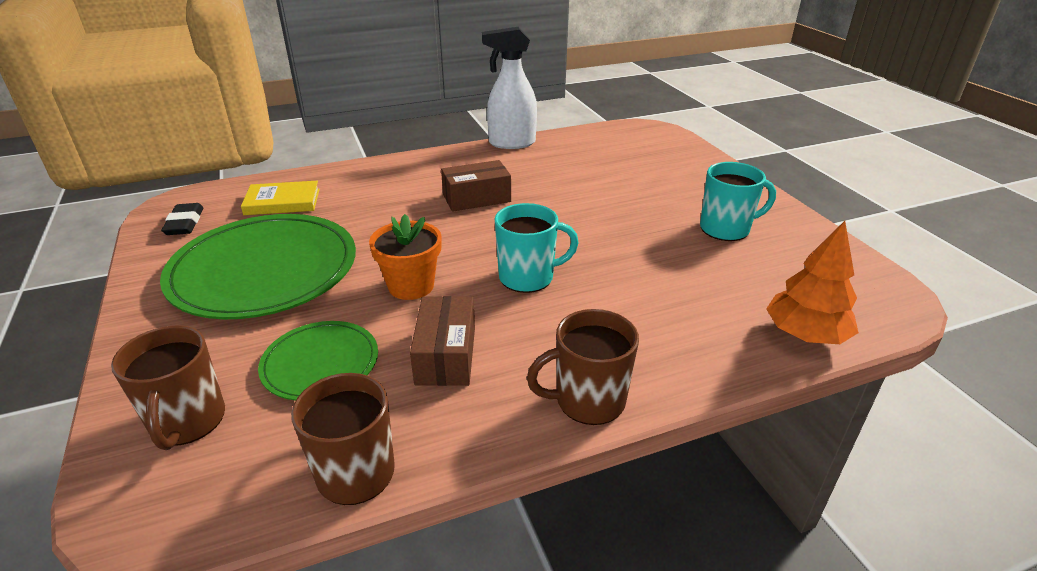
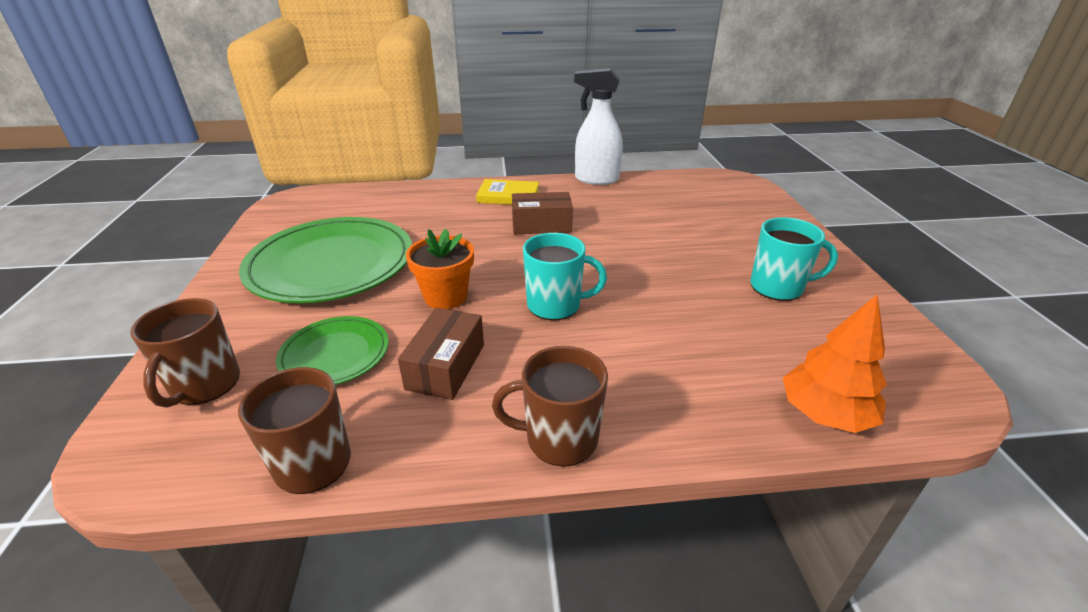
camera: 15 degrees right, 0 degrees up
black eraser [161,203,203,235] -> none
yellow book [241,181,320,215] -> yellow book moved to [476,179,539,205]

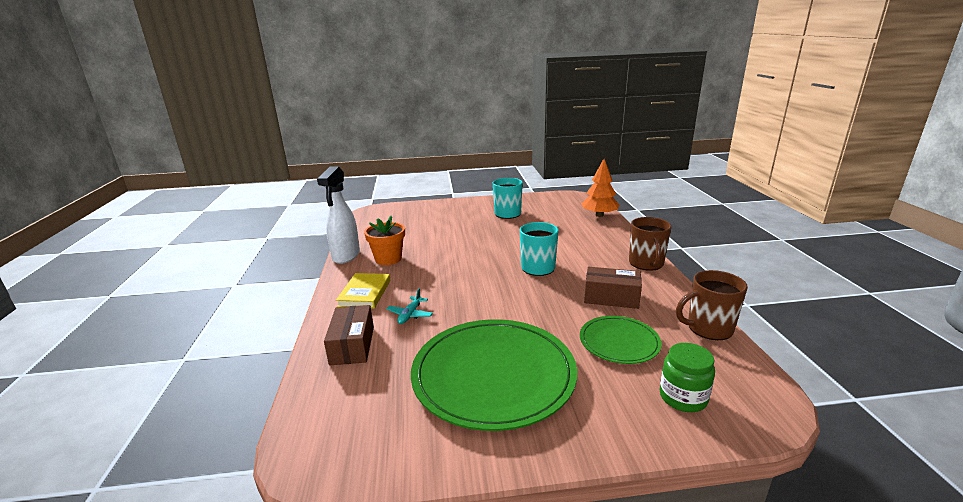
camera: 90 degrees left, 10 degrees down
brown mug [130,298,240,408] -> green jar [659,343,715,412]
orange flower pot [406,229,474,309] -> orange flower pot moved to [364,216,405,265]
brown box [512,192,573,234] -> brown box moved to [324,305,374,365]
none -> turquoise plane [387,288,433,324]

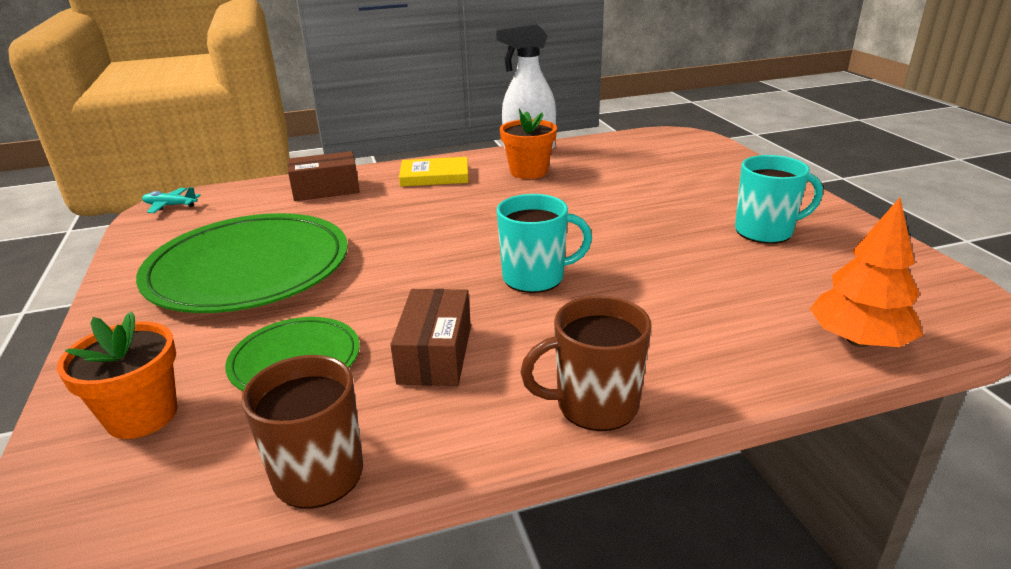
camera: 80 degrees right, 5 degrees up
turquoise plane [387,288,433,324] -> turquoise plane moved to [142,187,201,213]
green jar [659,343,715,412] -> orange flower pot [57,311,177,439]

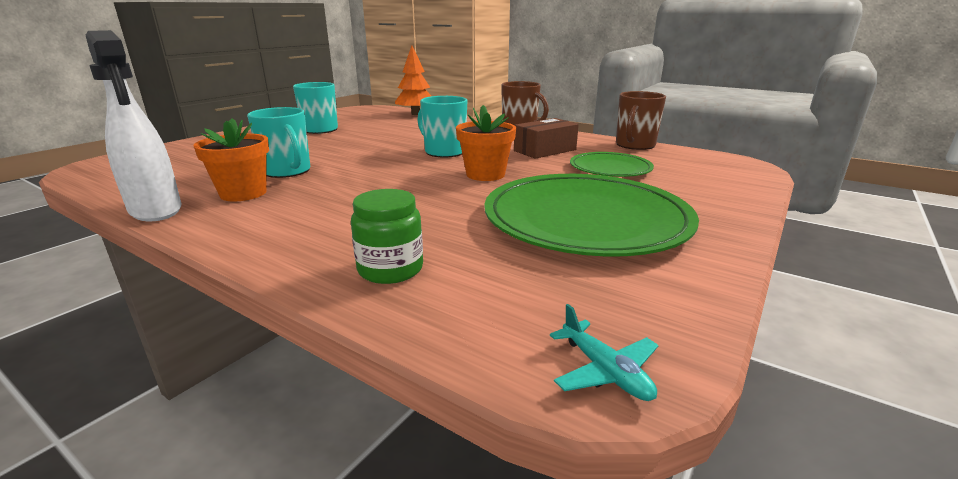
camera: 130 degrees left, 5 degrees down
orange flower pot [57,311,177,439] -> orange flower pot moved to [456,105,516,181]
brown box [288,151,360,201] -> green jar [351,189,423,284]
yellow book [399,157,469,187] -> none
none -> turquoise mug [247,107,310,178]

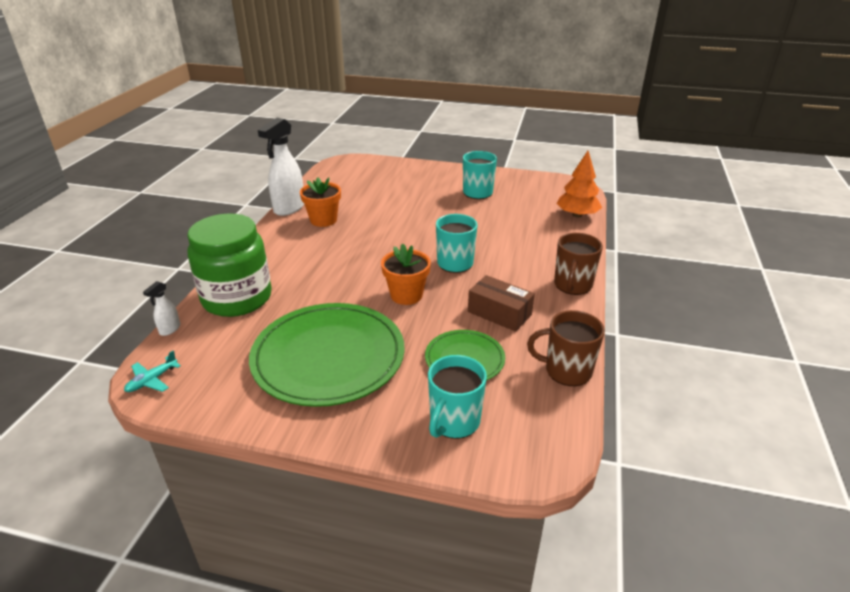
camera: 70 degrees right, 10 degrees up
turquoise mug [247,107,310,178] -> turquoise mug moved to [428,355,487,439]
green jar [351,189,423,284] -> green jar [187,213,272,317], size x1.98
none -> white spray bottle [143,281,180,336]

